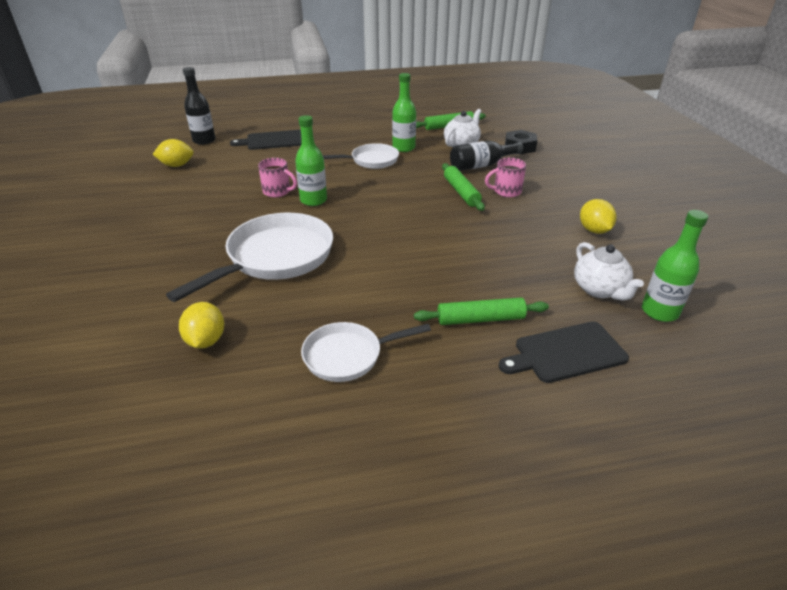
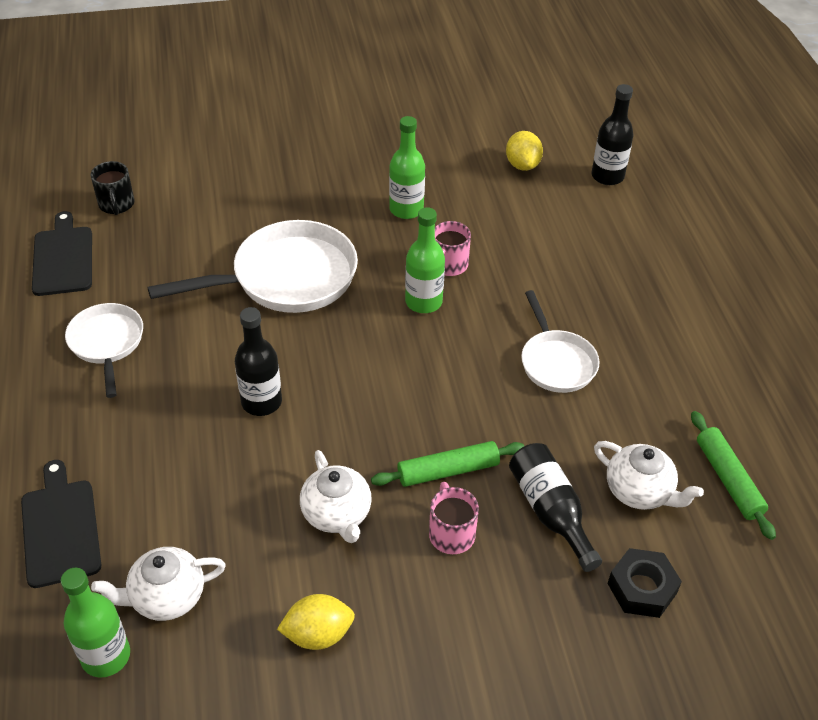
camera: 90 degrees right, 10 degrees up
white pan [166,213,333,302] -> white pan turned 60 degrees counterclockwise [147,220,358,313]
yellow lemon [179,302,224,349] -> none
black cutting board [230,130,301,150] -> black cutting board moved to [32,211,92,296]
green bottle [392,73,416,152] -> green bottle moved to [389,116,425,219]
green rolling pin [414,298,549,325] -> none
none -> black mug [90,161,134,215]
none -> black bottle [235,307,282,416]
none -> white teapot [300,450,371,543]

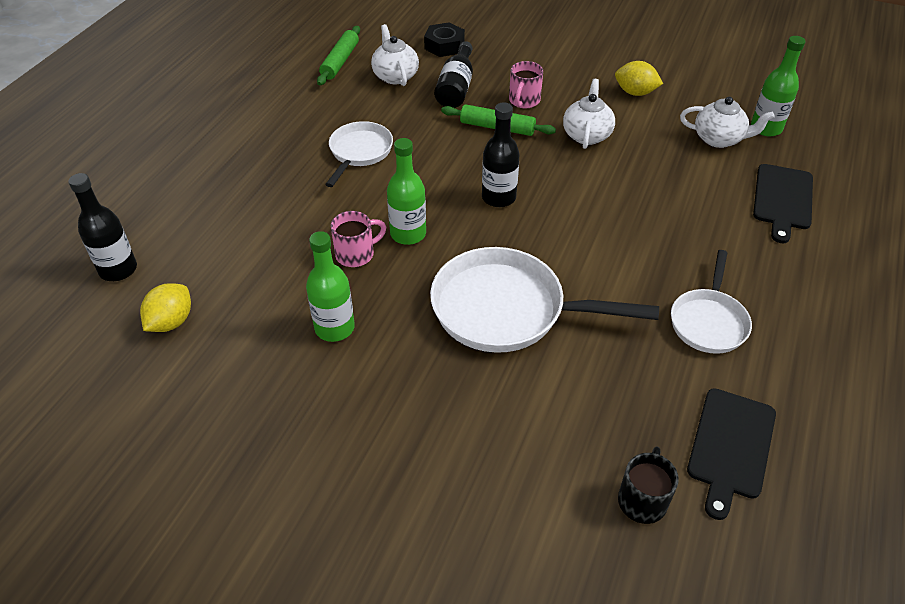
camera: 145 degrees left, 0 degrees up
black bottle [235,307,282,416] -> black bottle moved to [482,102,520,207]

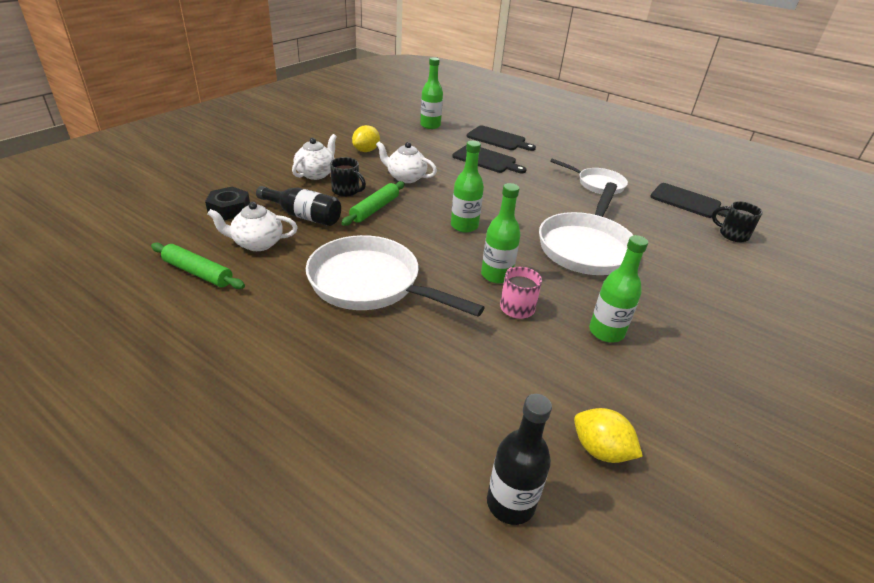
camera: 80 degrees left, 10 degrees down
white pan [325,121,393,187] -> white pan [306,235,485,317], size x1.69
black bottle [482,102,520,207] -> green bottle [451,141,484,233]
pink mug [509,61,543,108] -> black mug [330,157,366,197]
white teapot [680,97,775,148] -> white teapot moved to [292,134,337,180]
none -> black cutting board [452,145,526,173]

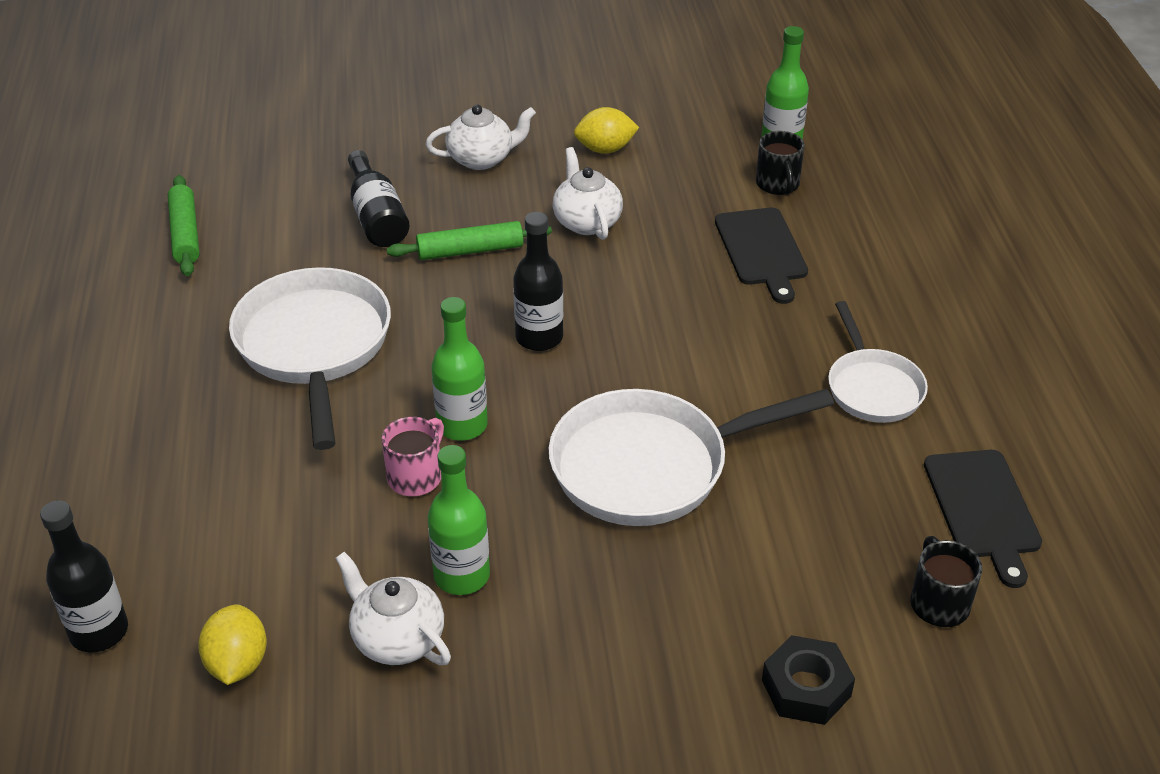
camera: 50 degrees right, 5 degrees up
black nut [205,187,250,220] -> black nut moved to [762,635,855,725]
white teapot [208,202,298,251] -> white teapot moved to [335,552,451,665]
black mug [330,157,366,197] -> black mug moved to [756,131,805,195]
green bottle [451,141,484,233] -> black bottle [513,212,563,351]
black cutting board [467,125,536,151] -> none

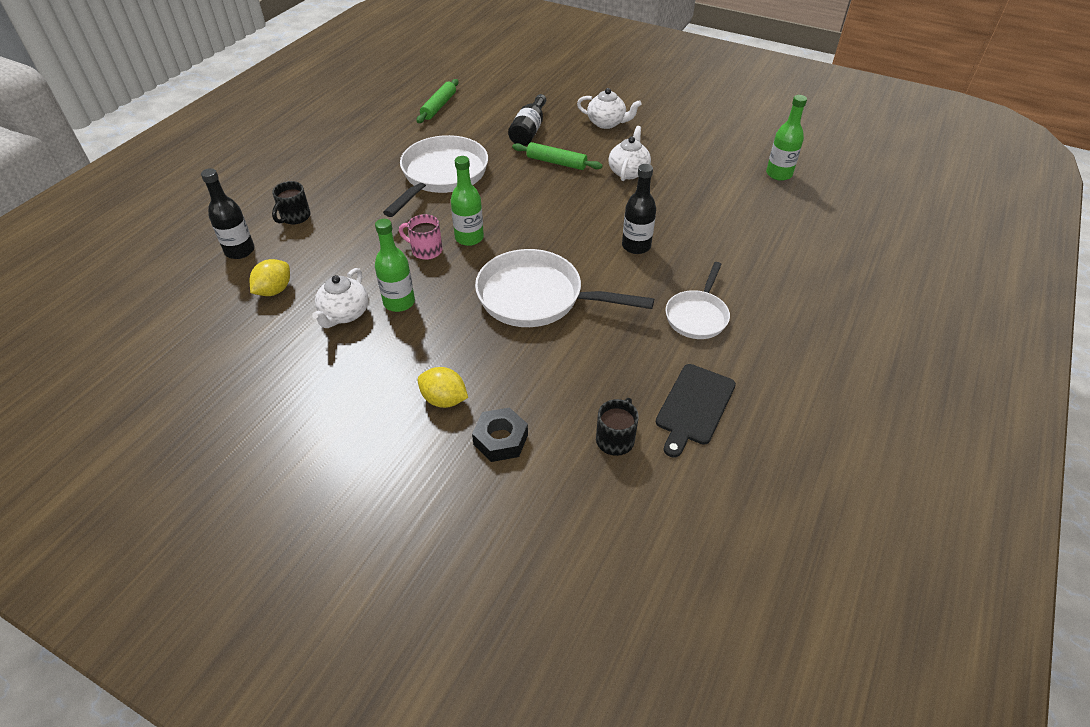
camera: 35 degrees right, 5 degrees up
white teapot [335,552,451,665] -> white teapot turned 150 degrees counterclockwise [312,268,369,328]
pink mug [381,417,444,496] -> pink mug turned 135 degrees counterclockwise [399,214,443,260]
black bottle [513,212,563,351] -> black bottle moved to [622,164,656,254]
yellow lemon [574,107,639,154] -> yellow lemon moved to [418,367,468,408]
black cutting board [715,207,808,304] -> none
black mug [756,131,805,195] -> black mug moved to [272,181,311,225]

